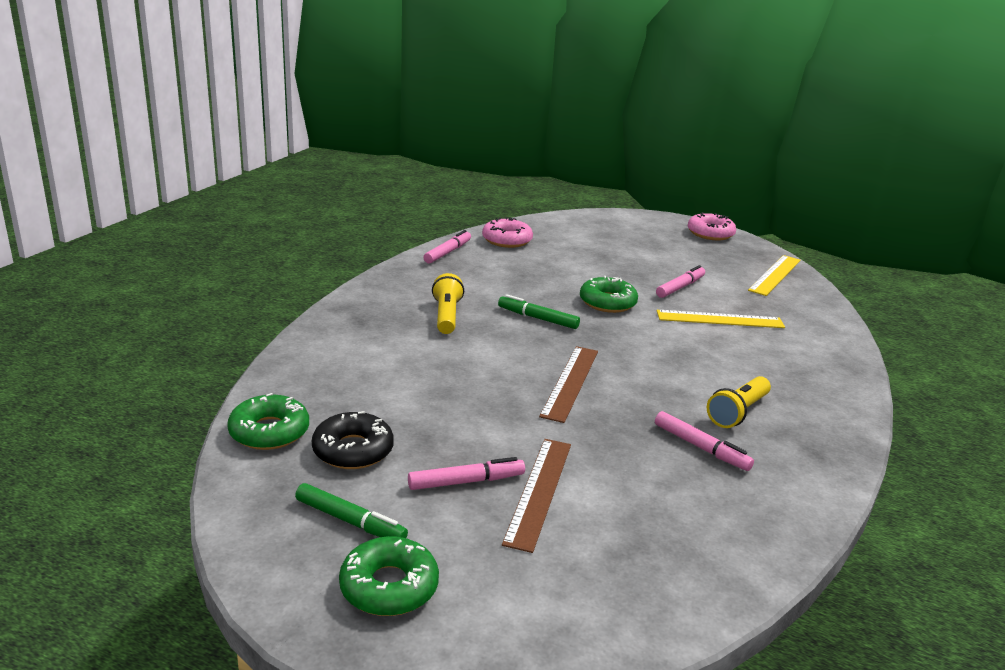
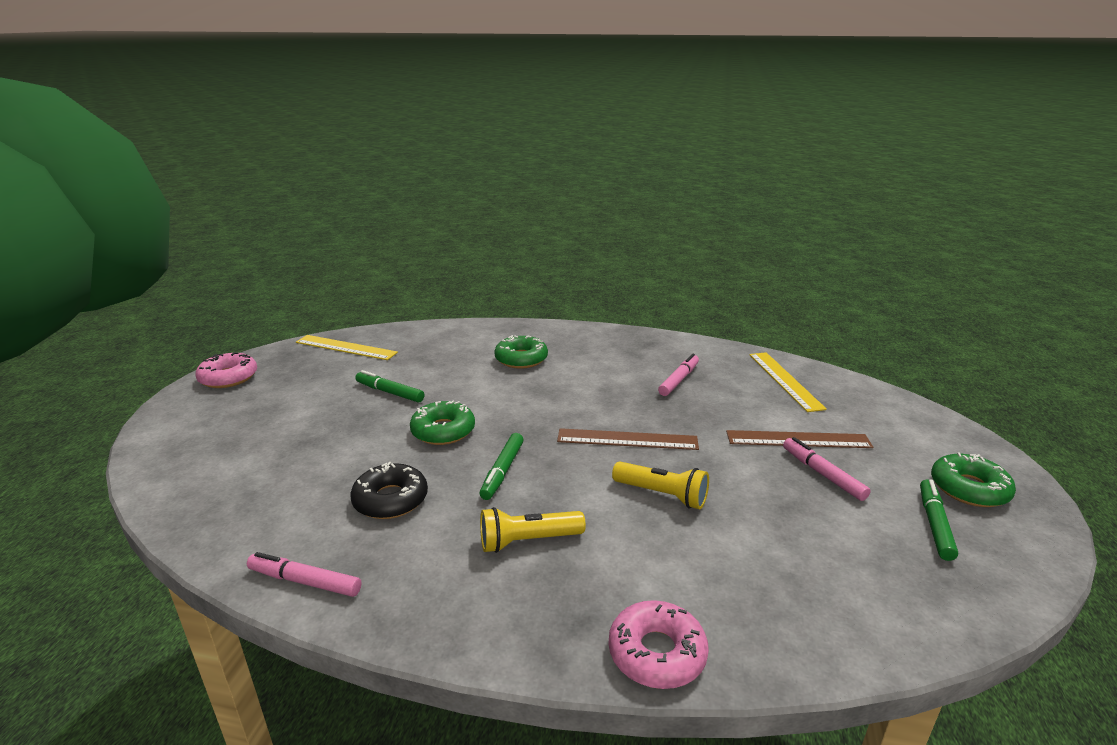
camera: 100 degrees left, 0 degrees up
green donut [227,393,309,450] -> green donut moved to [494,335,548,369]
black donut [312,411,394,469] -> black donut moved to [350,462,428,519]
pink donut [482,217,533,248] -> pink donut moved to [609,600,709,689]
pink marker [656,265,705,298] -> green marker [355,370,424,403]
yellow ruler [656,310,785,328] -> yellow ruler moved to [749,352,827,412]
yellow flashlight [707,376,771,428] -> yellow flashlight moved to [612,461,709,509]

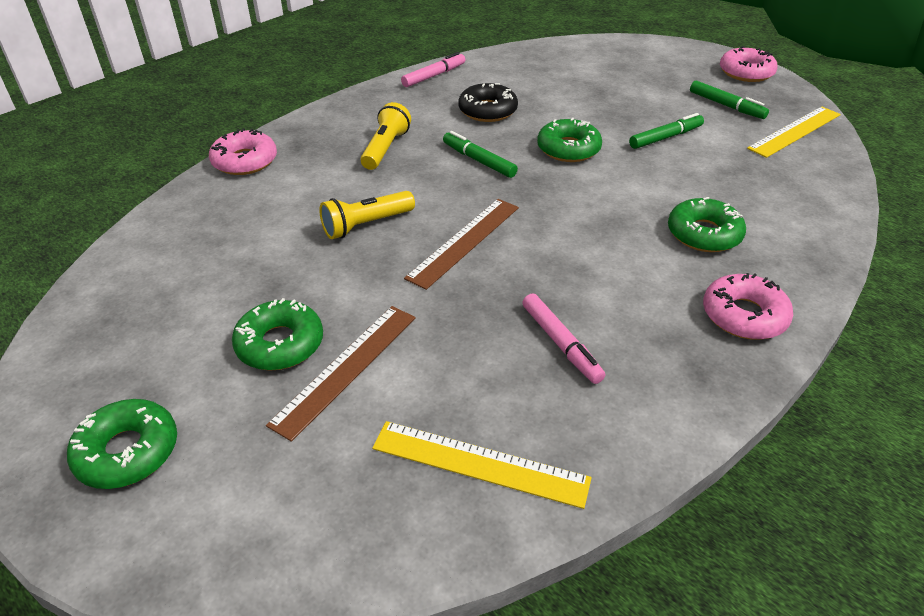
camera: 120 degrees right, 15 degrees up
pink marker [783,437,871,501] -> green donut [232,298,323,371]
green marker [920,479,958,561] -> green marker moved to [690,81,769,119]
none -> pink donut [703,273,793,340]

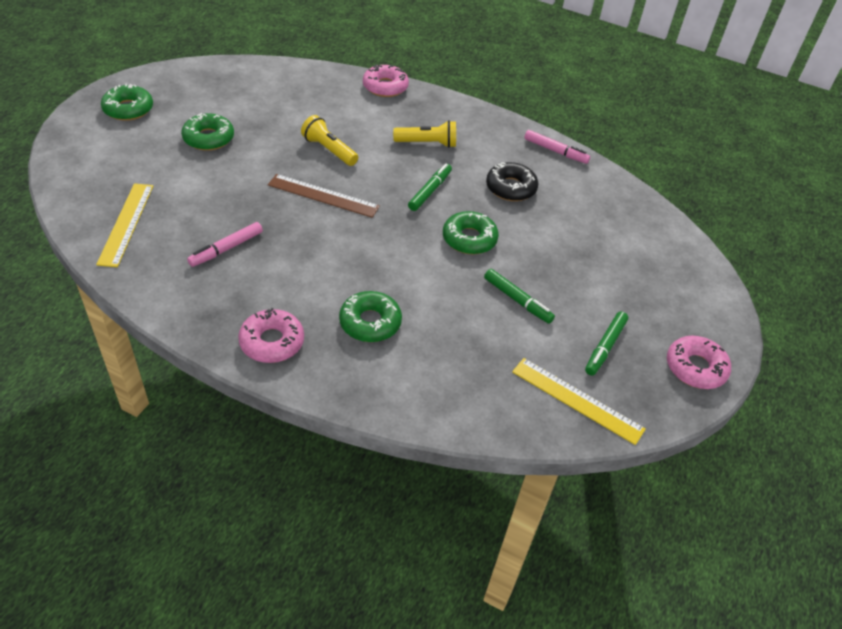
camera: 70 degrees right, 5 degrees up
brown ruler [266,306,416,442] -> none

